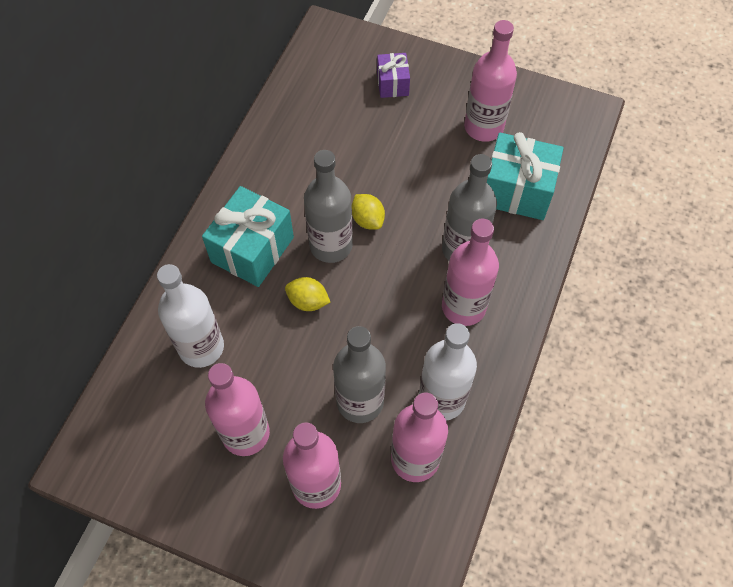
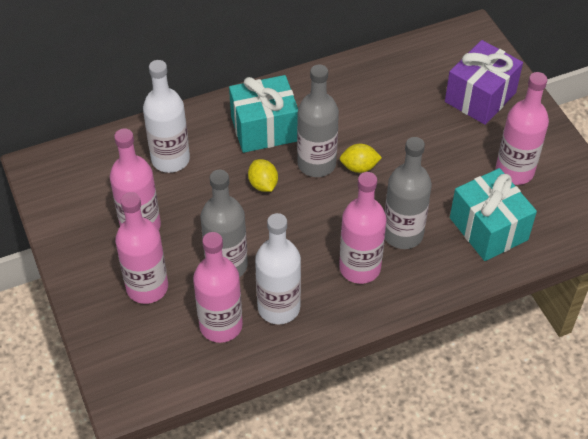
camera: 45 degrees right, 10 degrees down
yellow lemon [351,194,385,230] -> yellow lemon turned 75 degrees clockwise [340,144,382,173]
purple gift [377,53,410,98] -> purple gift [445,40,523,125], size x1.79

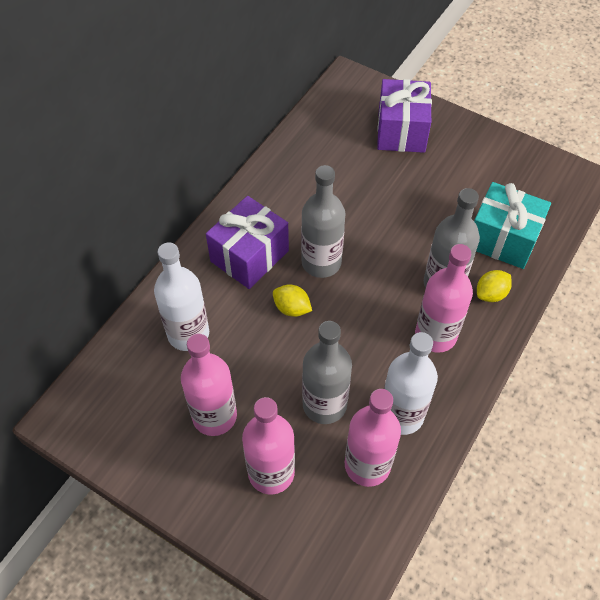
camera: 35 degrees left, 5 degrees up
turquoise gift [229,75,298,153] -> purple gift [206,196,289,289]
yellow lemon [340,144,382,173] -> yellow lemon moved to [477,270,512,302]
pink bottle [496,72,549,185] -> none

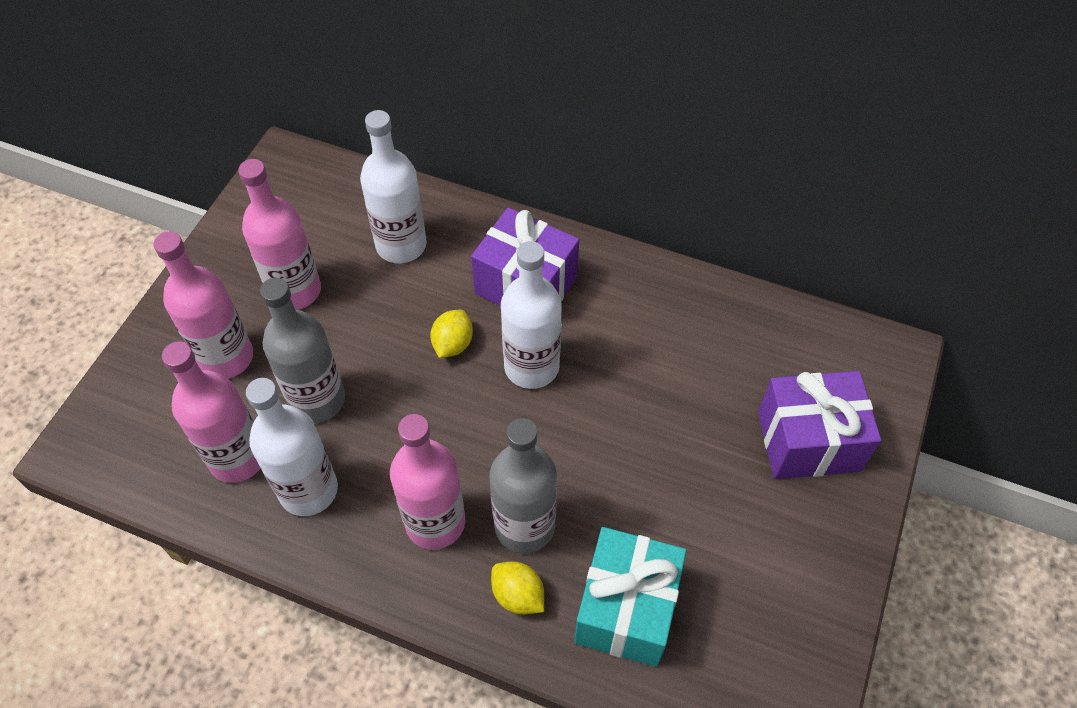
camera: 80 degrees right, 0 degrees up
grey bottle [301,165,345,278] -> white bottle [501,241,562,389]

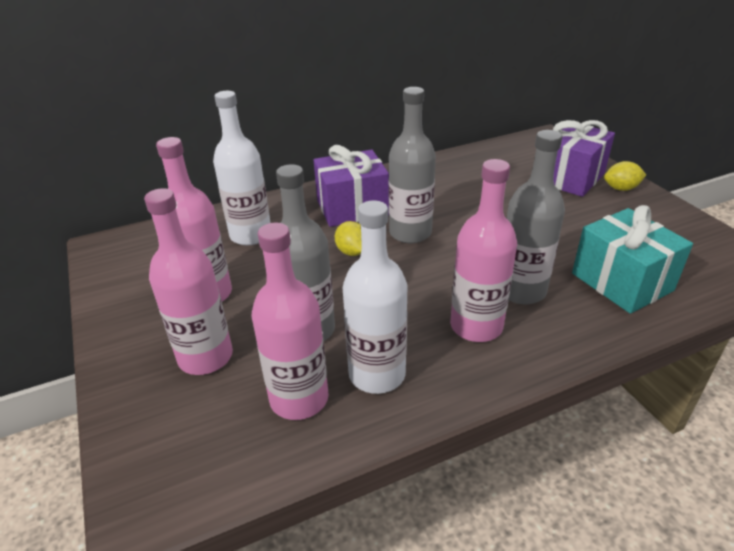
camera: 45 degrees left, 20 degrees down
yellow lemon [491,561,544,615] -> yellow lemon moved to [604,161,646,191]
white bottle [501,241,562,389] -> grey bottle [389,87,436,243]

